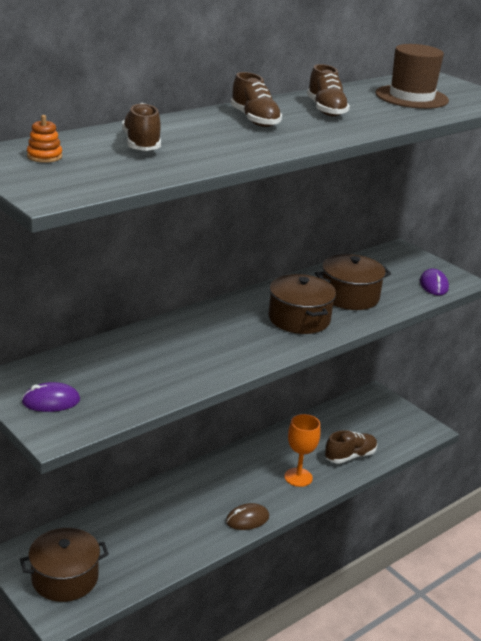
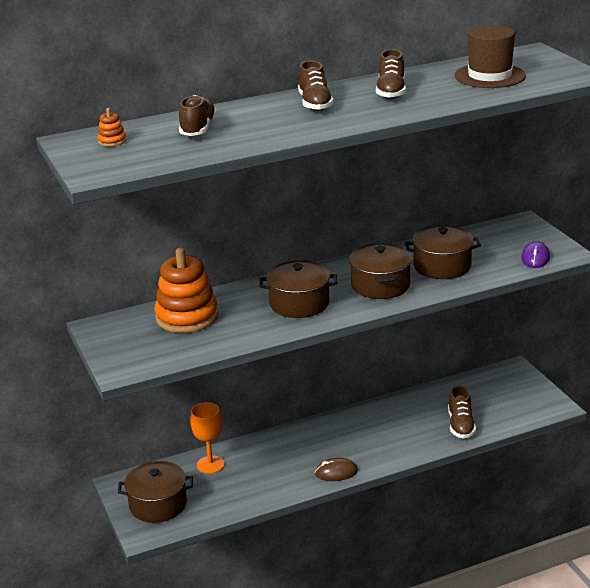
camera: 20 degrees right, 0 degrees up
purple mouse [21,382,80,412] -> none
orange goblet [284,414,320,487] -> orange goblet moved to [190,402,225,474]
brown shoe [325,430,377,464] -> brown shoe turned 105 degrees clockwise [448,386,476,439]
none -> orange stacking toy [154,248,218,333]
none -> brown pot [260,260,337,318]

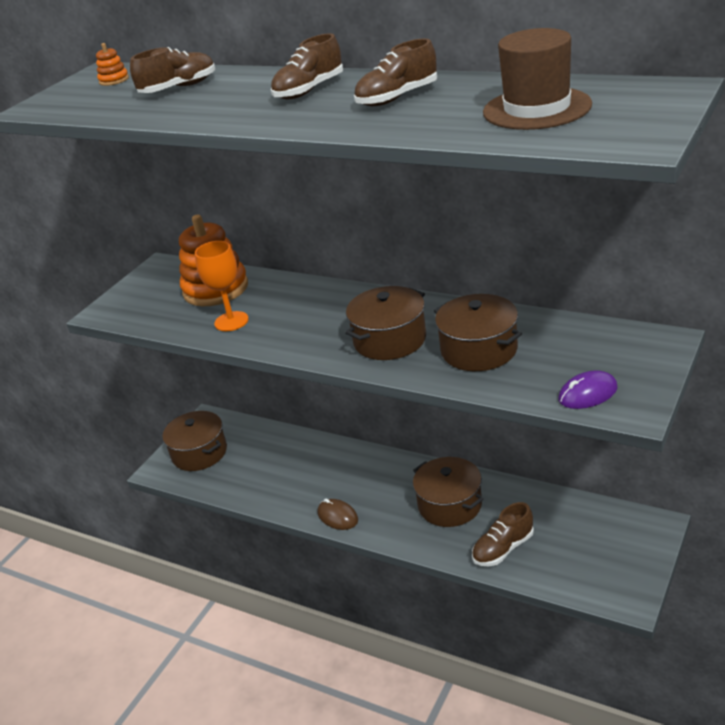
camera: 55 degrees right, 5 degrees up
orange goblet [190,402,225,474] -> orange goblet moved to [195,241,249,331]
brown pot [260,260,337,318] -> brown pot moved to [413,457,484,527]

